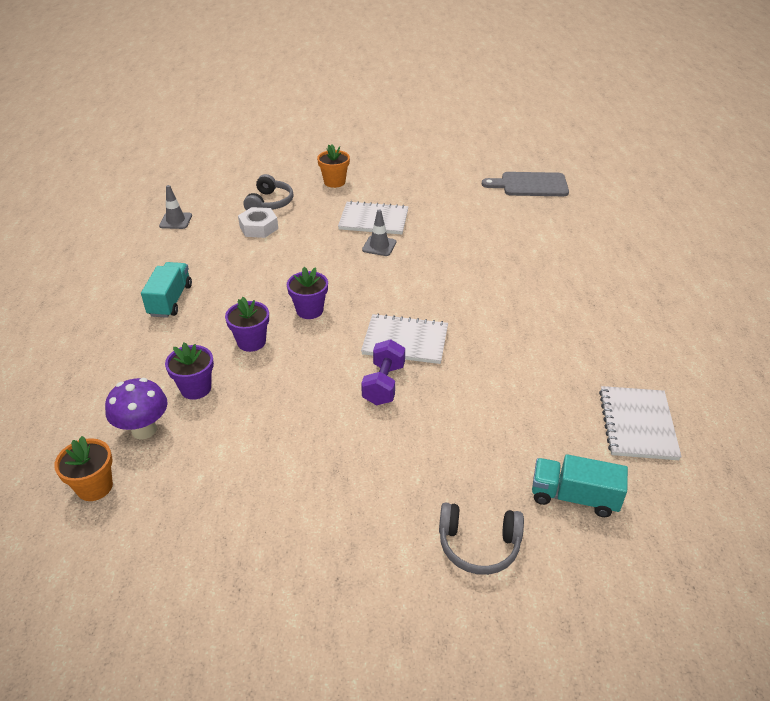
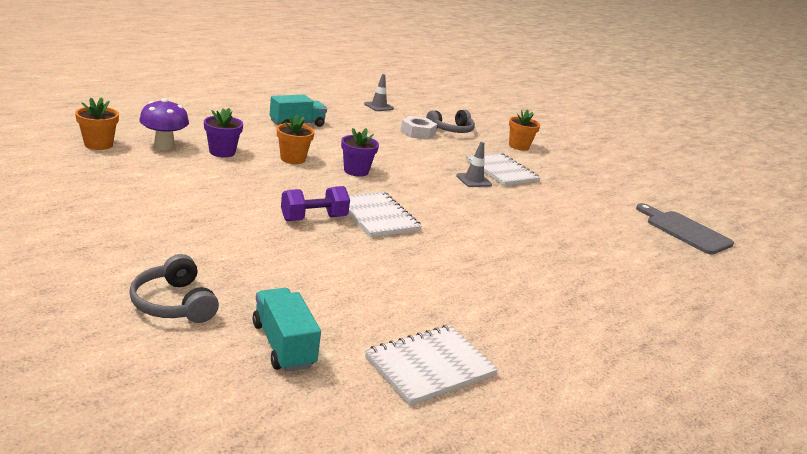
camera: 45 degrees right, 15 degrees down
purple flower pot [225,297,269,352] -> orange flower pot [277,115,315,164]

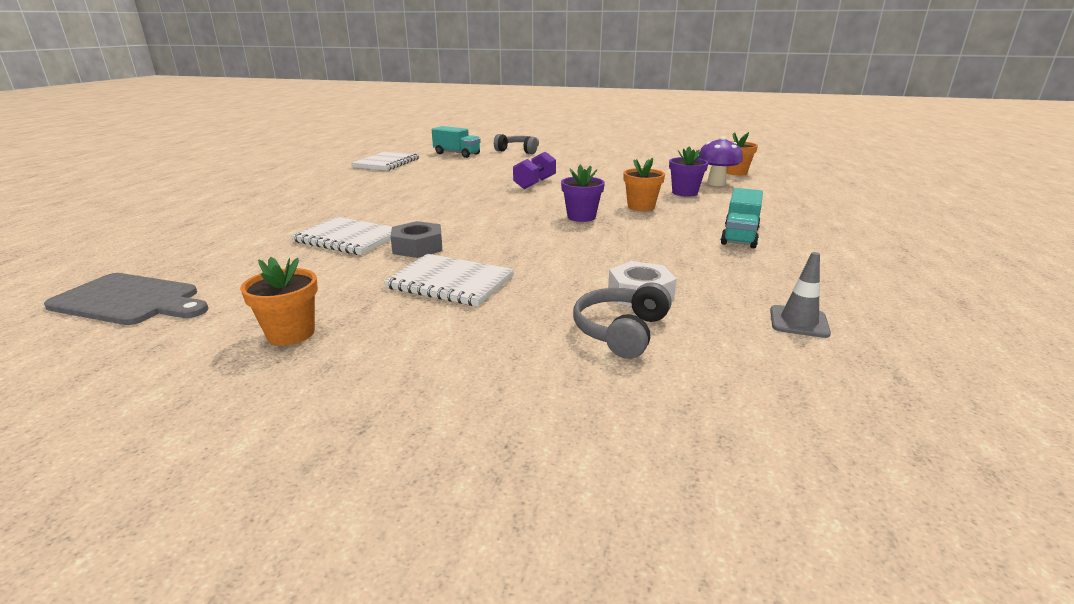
camera: 150 degrees right, 0 degrees up
white notebook [348,192,422,237] -> white notebook moved to [291,217,392,255]
grey traffic cone [456,142,492,187] -> none
orange flower pot [509,110,540,151] -> orange flower pot moved to [240,257,318,345]
none -> grey nut [390,221,442,258]

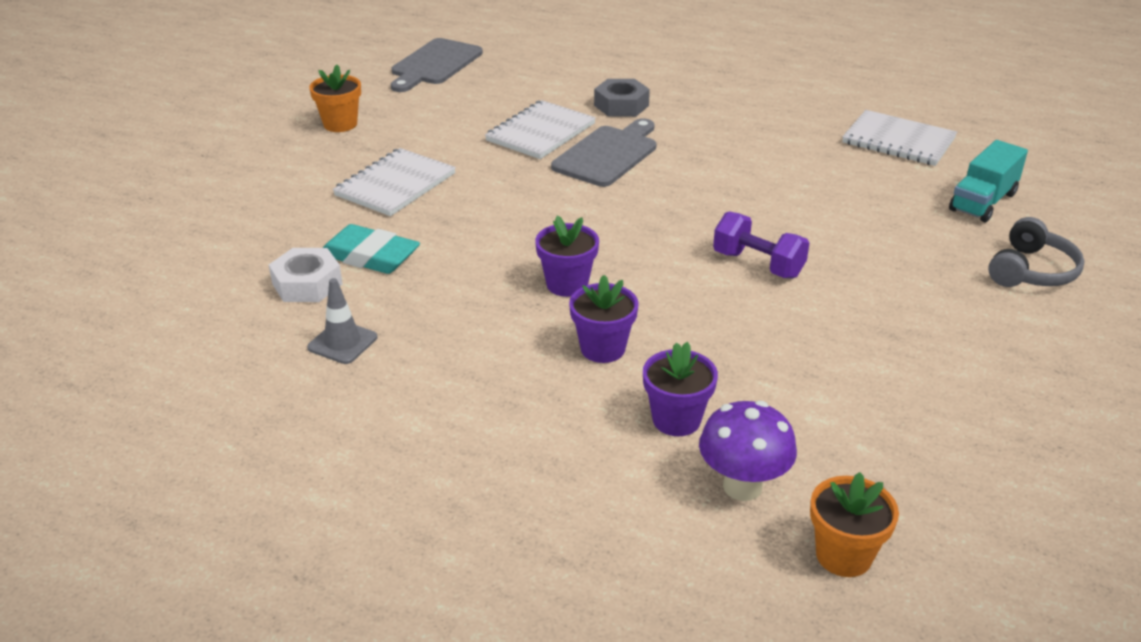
camera: 100 degrees right, 10 degrees up
grey nut [390,221,442,258] -> grey nut moved to [594,79,650,117]
grey headphones [573,282,672,359] -> none
orange flower pot [623,158,665,211] -> purple flower pot [569,275,639,363]
turquoise truck [721,188,763,248] -> none
grey traffic cone [770,252,831,338] -> grey traffic cone moved to [307,278,377,364]
none -> turquoise eraser [323,224,420,274]
none -> grey cutting board [551,118,657,187]

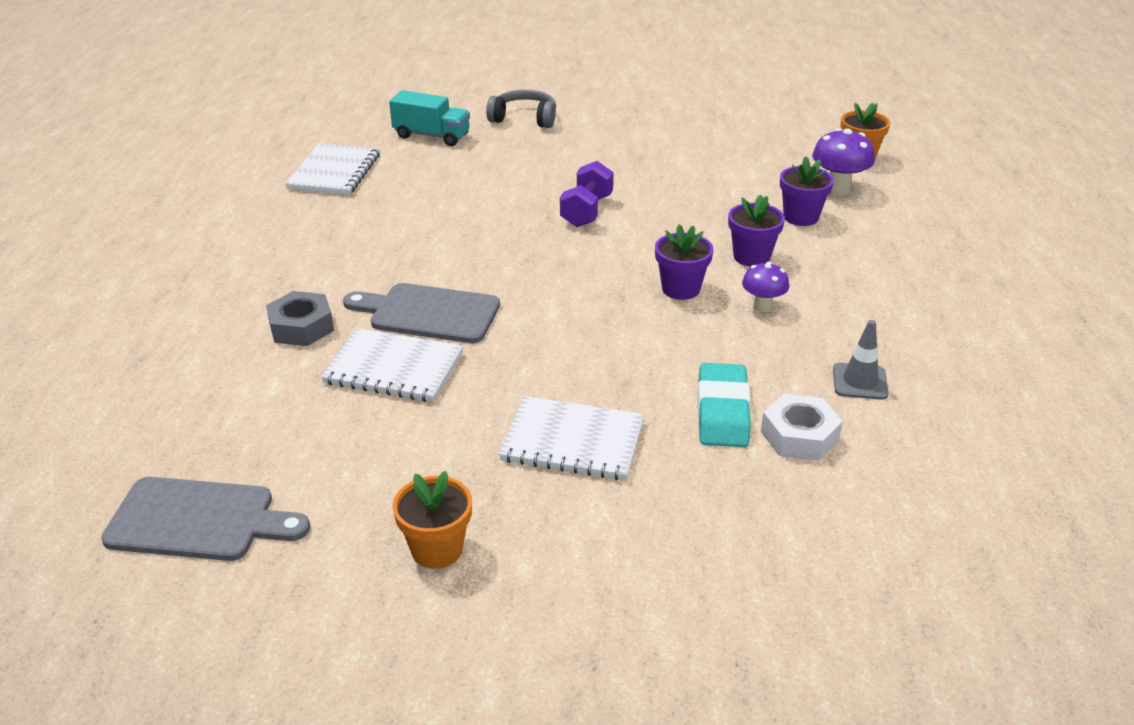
camera: 110 degrees left, 0 degrees up
none -> purple mushroom [742,262,789,312]

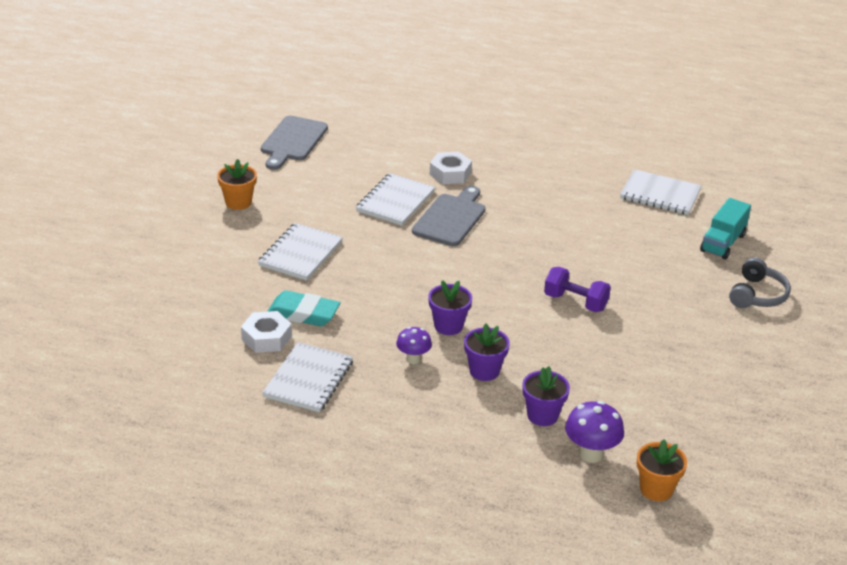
camera: 100 degrees right, 0 degrees up
grey nut [266,291,334,346] -> white nut [430,152,472,184]
grey traffic cone [833,320,889,400] -> white notebook [262,342,353,412]

